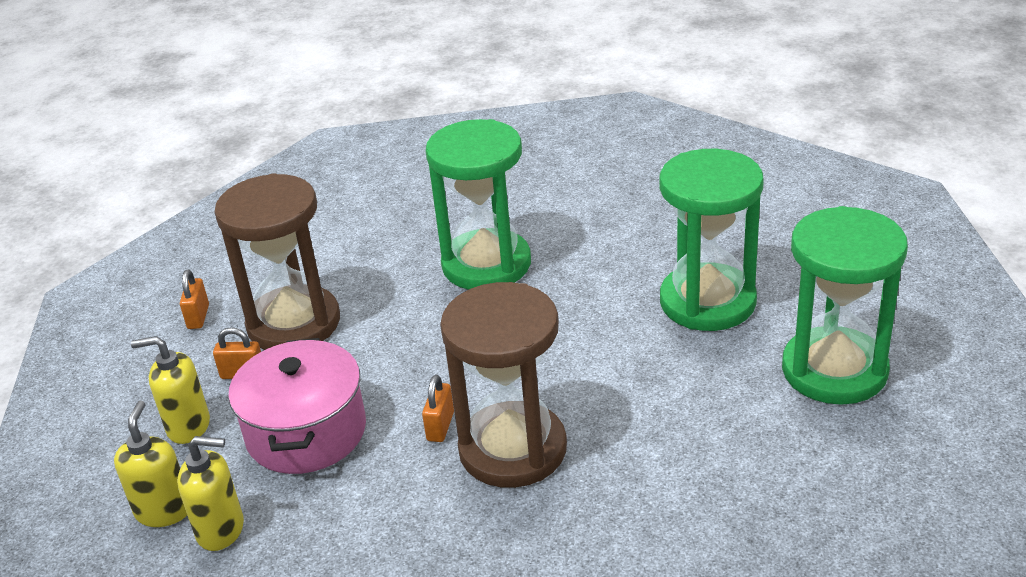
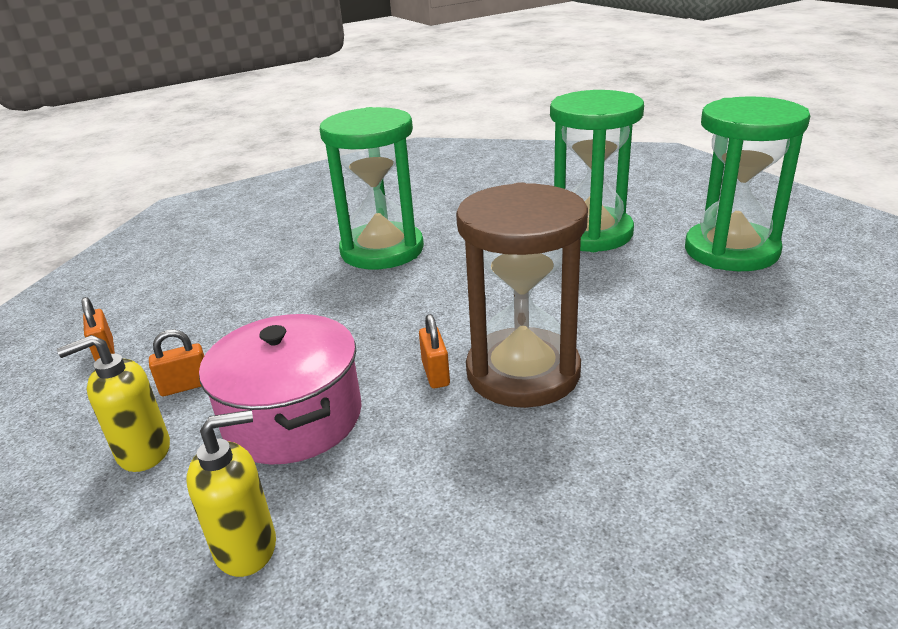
camera: 25 degrees left, 5 degrees down
yellow soap dispenser [114,401,187,527] -> none
brown hourglass [214,173,340,350] -> none

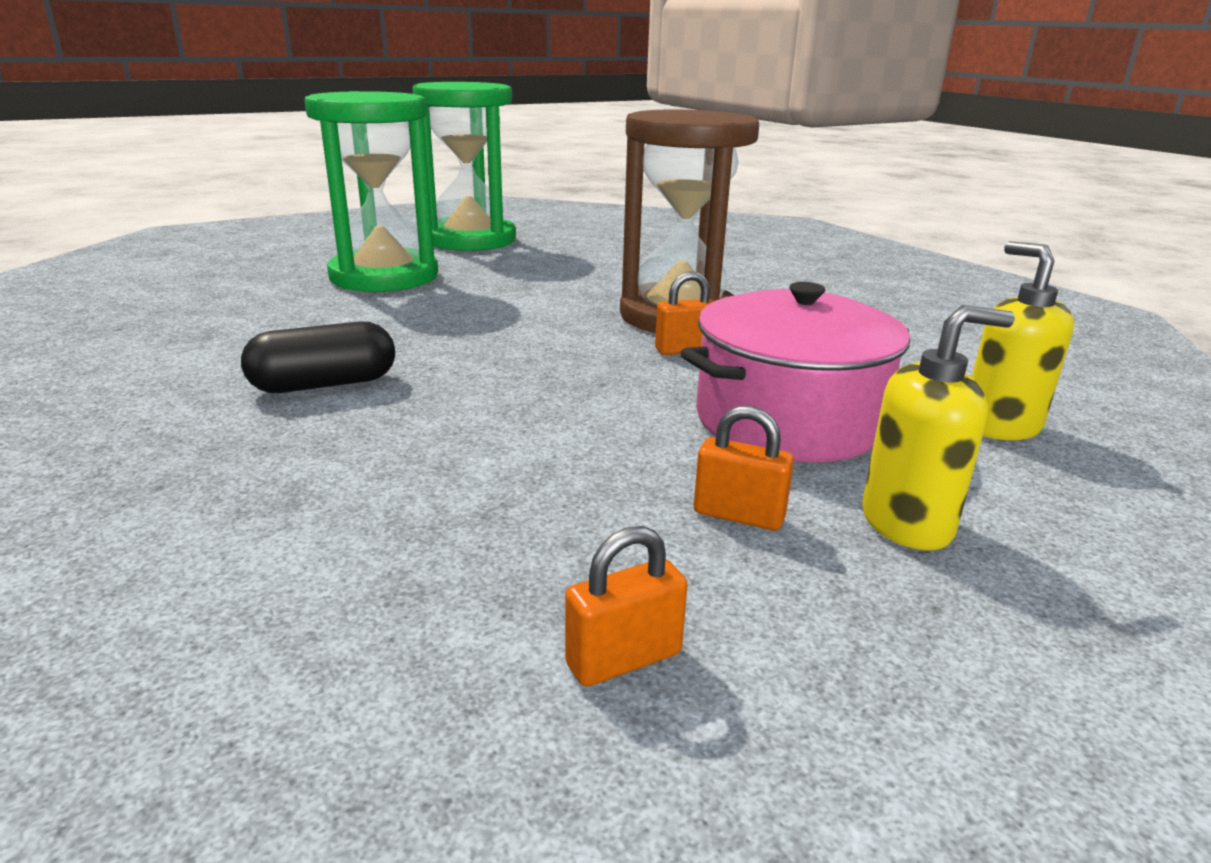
camera: 95 degrees left, 5 degrees down
yellow soap dispenser [57,335,170,472] -> yellow soap dispenser turned 75 degrees counterclockwise [862,305,1015,550]
orange padlock [149,329,204,396] -> orange padlock turned 45 degrees counterclockwise [694,406,794,530]
green hourglass [320,107,424,269] -> black capsule [241,321,395,393]

